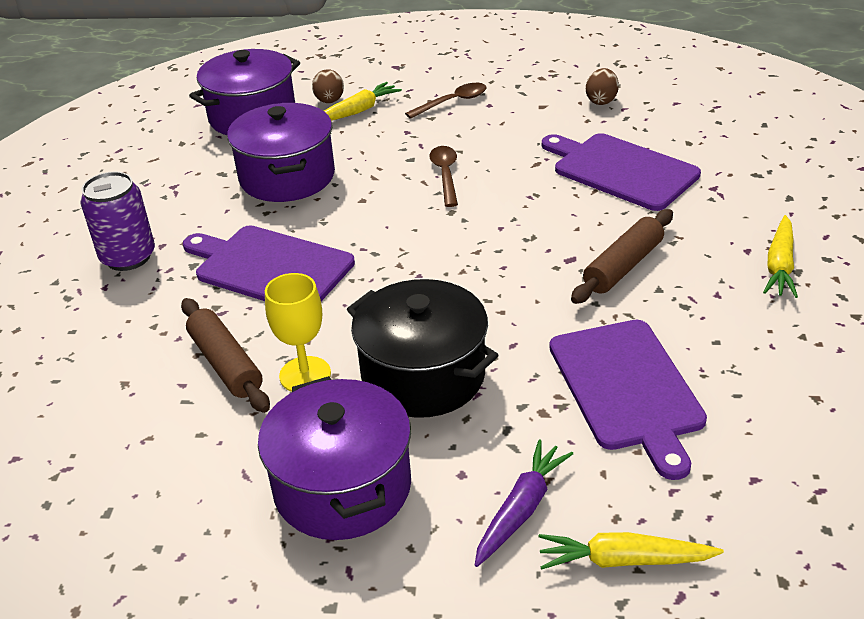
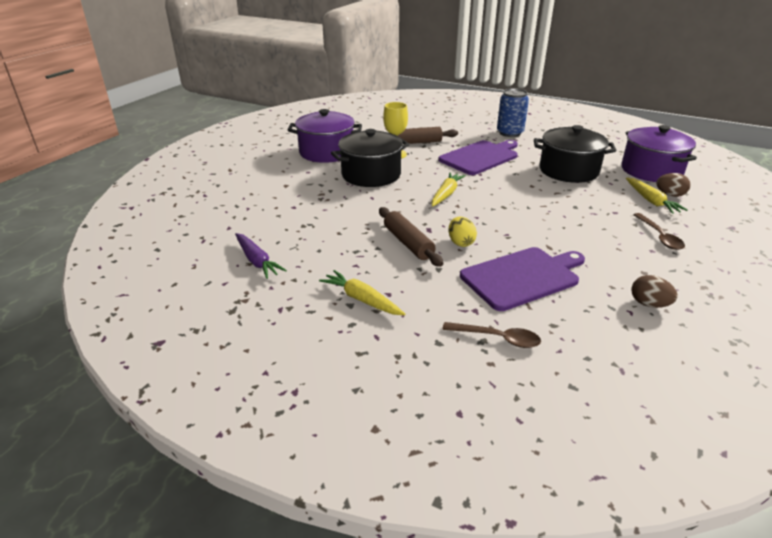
camera: 110 degrees right, 5 degrees down
purple can [80,172,155,271] -> blue can [497,88,529,137]
purple pot [227,103,335,202] -> black pot [534,125,617,183]
brown spoon [429,146,458,207] -> brown spoon moved to [442,322,541,348]
purple carrot [475,439,573,567] -> purple carrot moved to [235,233,287,279]
yellow carrot [538,532,724,570] -> yellow carrot moved to [432,173,466,207]
purple cutting board [549,320,707,480] -> none
none -> yellow egg [448,217,477,247]

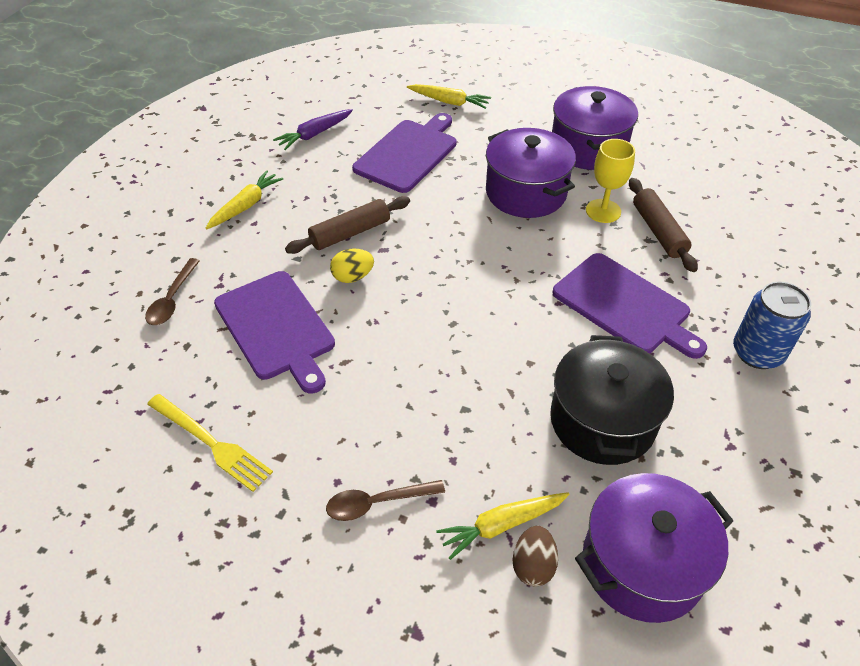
camera: 85 degrees right, 15 degrees up
black pot [331,129,410,187] -> purple pot [486,128,576,218]
yellow carrot [432,173,466,207] -> yellow carrot moved to [407,84,491,109]
brown egg [631,275,678,308] -> yellow fork [147,394,273,492]
none -> purple cutting board [352,113,457,193]

